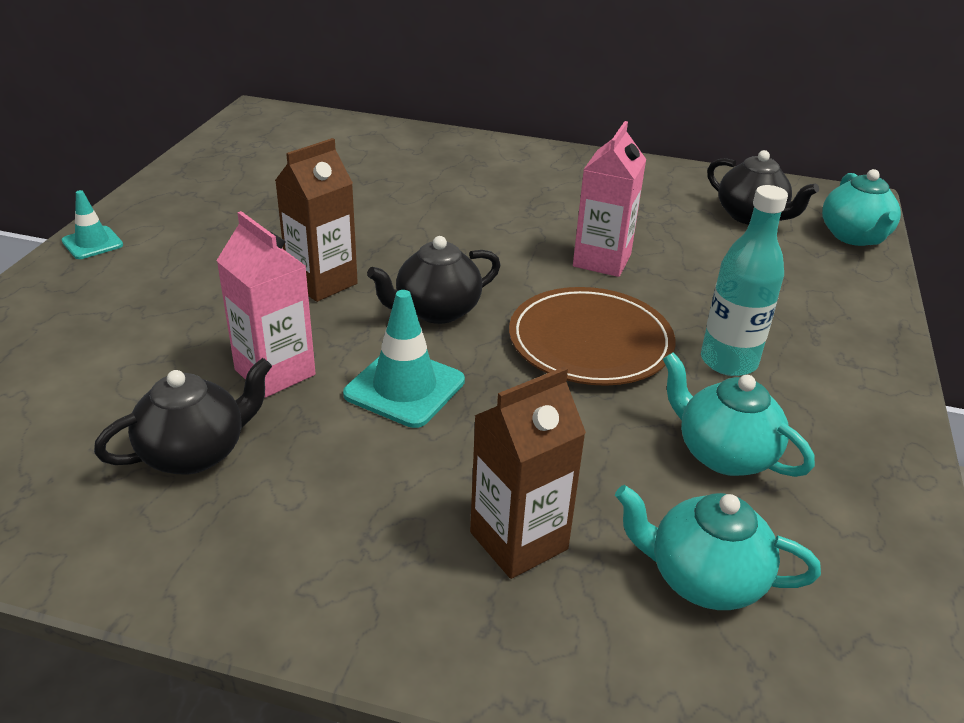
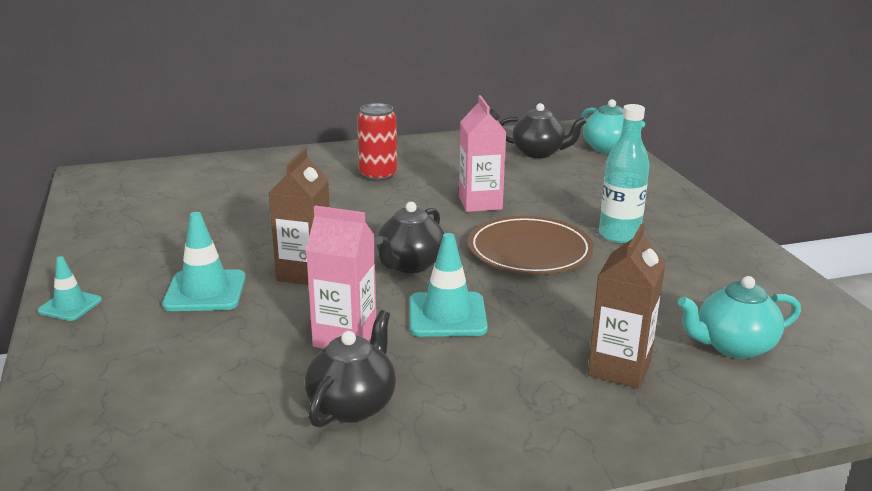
camera: 30 degrees left, 10 degrees down
turquoise teapot [663,352,815,477] -> none
none -> turquoise traffic cone [162,212,246,311]
none -> red can [357,103,397,181]

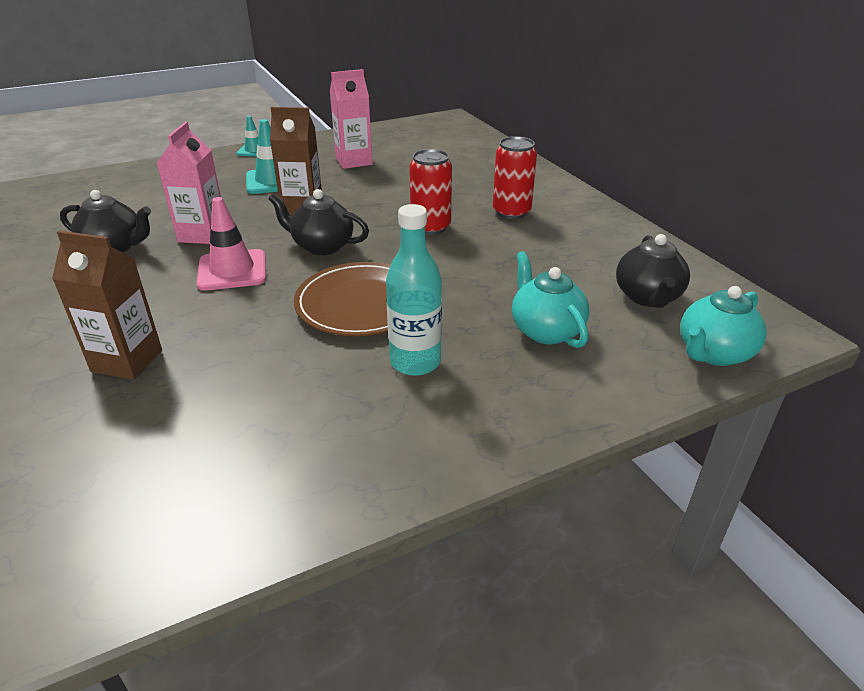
camera: 80 degrees right, 10 degrees up
turquoise traffic cone [409,233,488,337] -> pink traffic cone [196,197,266,291]
pink carton [459,95,507,212] -> pink carton moved to [330,69,373,169]
turquoise teapot [678,276,801,359] -> turquoise teapot moved to [512,251,589,348]
none -> red can [409,149,452,235]

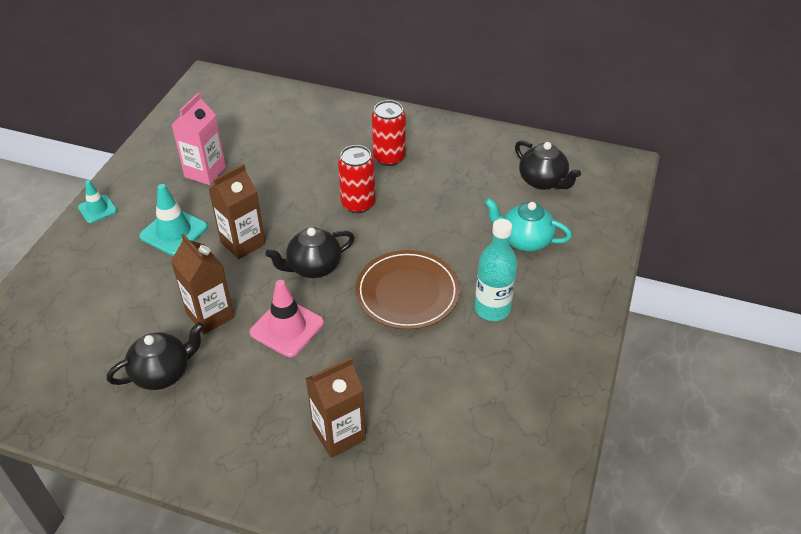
camera: 45 degrees left, 10 degrees up
pink carton [157,122,221,244] -> brown carton [171,234,234,334]
turquoise teapot [680,286,767,366] -> none

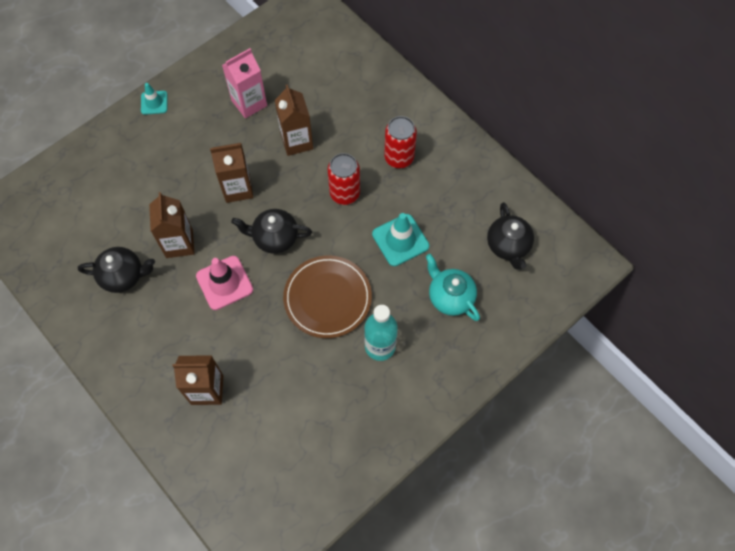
camera: 30 degrees right, 20 degrees up
turquoise traffic cone [139,184,208,256] -> turquoise traffic cone moved to [372,213,429,266]
none -> brown carton [275,84,313,156]

